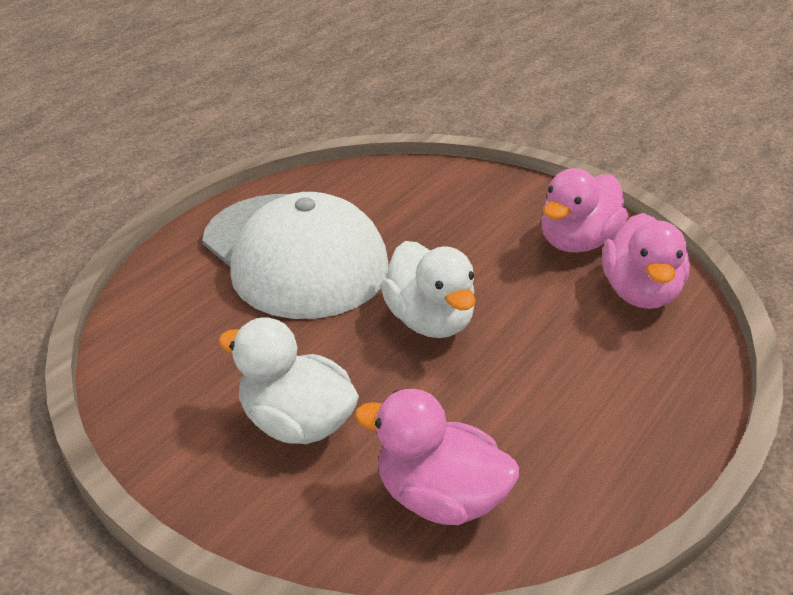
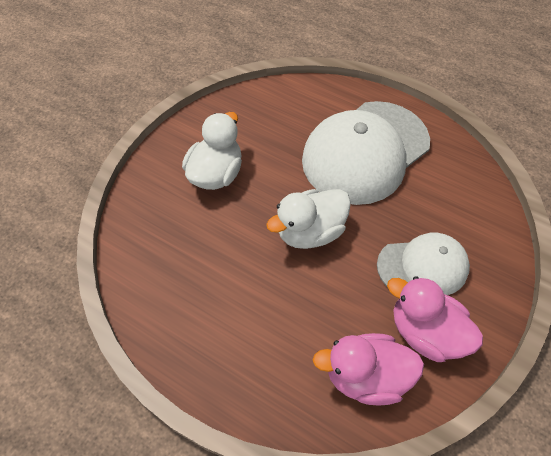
camera: 85 degrees right, 20 degrees up
pink duck [355,389,519,525] -> none
none -> white cap [377,233,470,295]

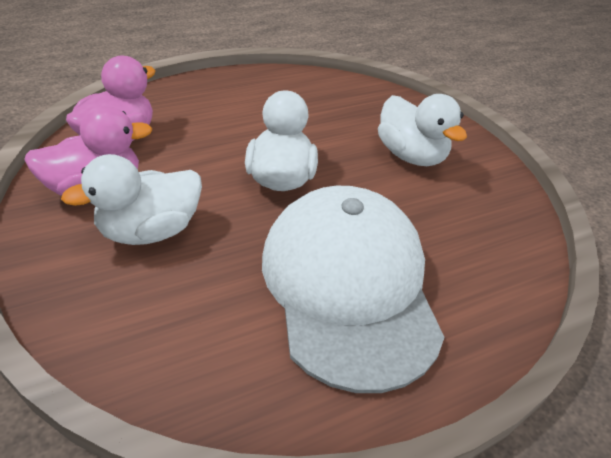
camera: 120 degrees right, 15 degrees down
white cap [377,233,470,295] -> white duck [61,154,202,245]

